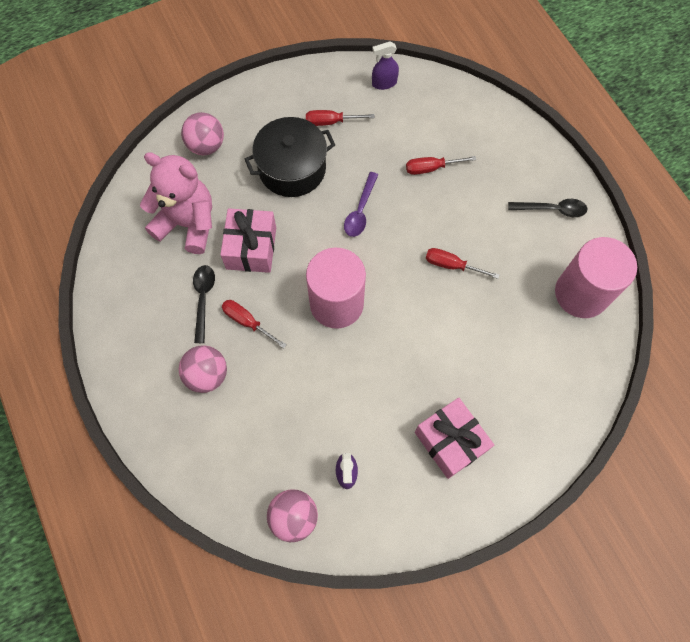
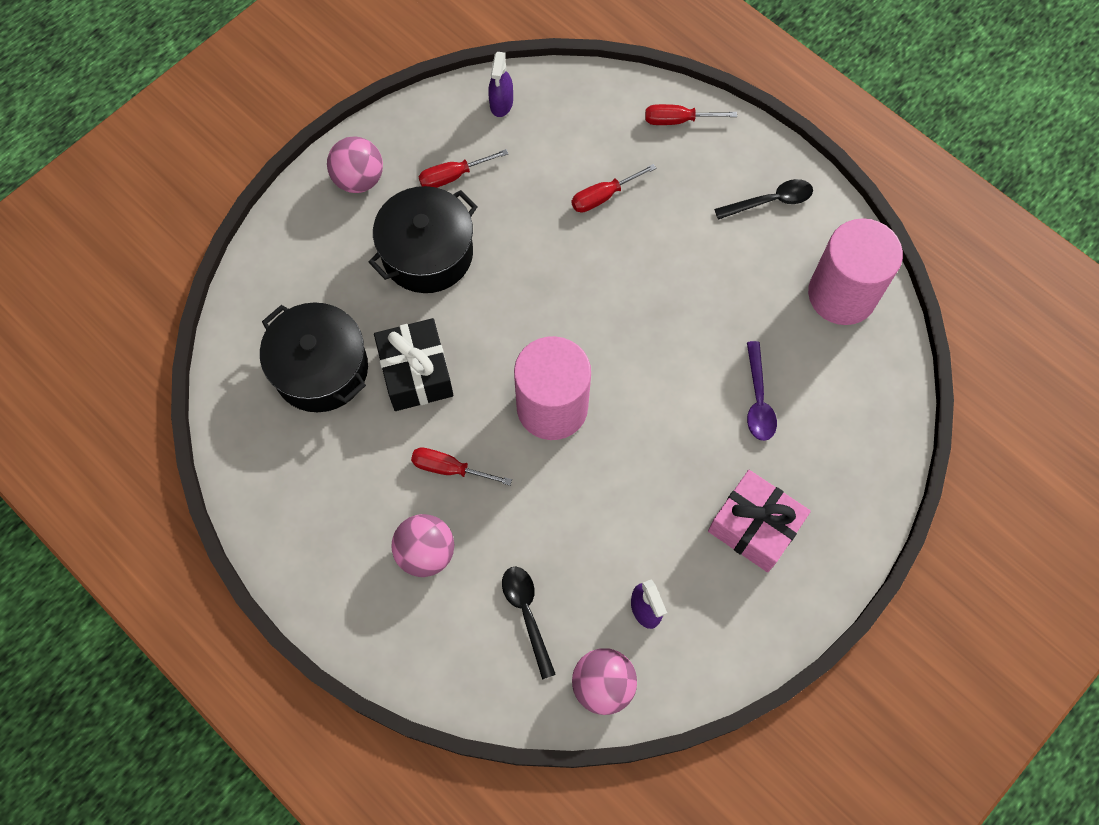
camera: 20 degrees left, 0 degrees up
pink teddy bear [140,152,212,254] -> black pot [260,302,368,412]
pink ball [181,112,224,155] -> pink ball moved to [327,136,383,193]
black spoon [193,265,215,343] -> black spoon moved to [502,567,556,680]
pink gift [220,208,276,273] -> black gift [374,318,454,411]
purple spoon [344,172,378,237] -> purple spoon moved to [747,341,777,441]
purple spray bottle [372,41,399,90] -> purple spray bottle turned 45 degrees counterclockwise [488,52,513,117]
red screwdriver [426,248,499,279] -> red screwdriver moved to [645,104,737,125]

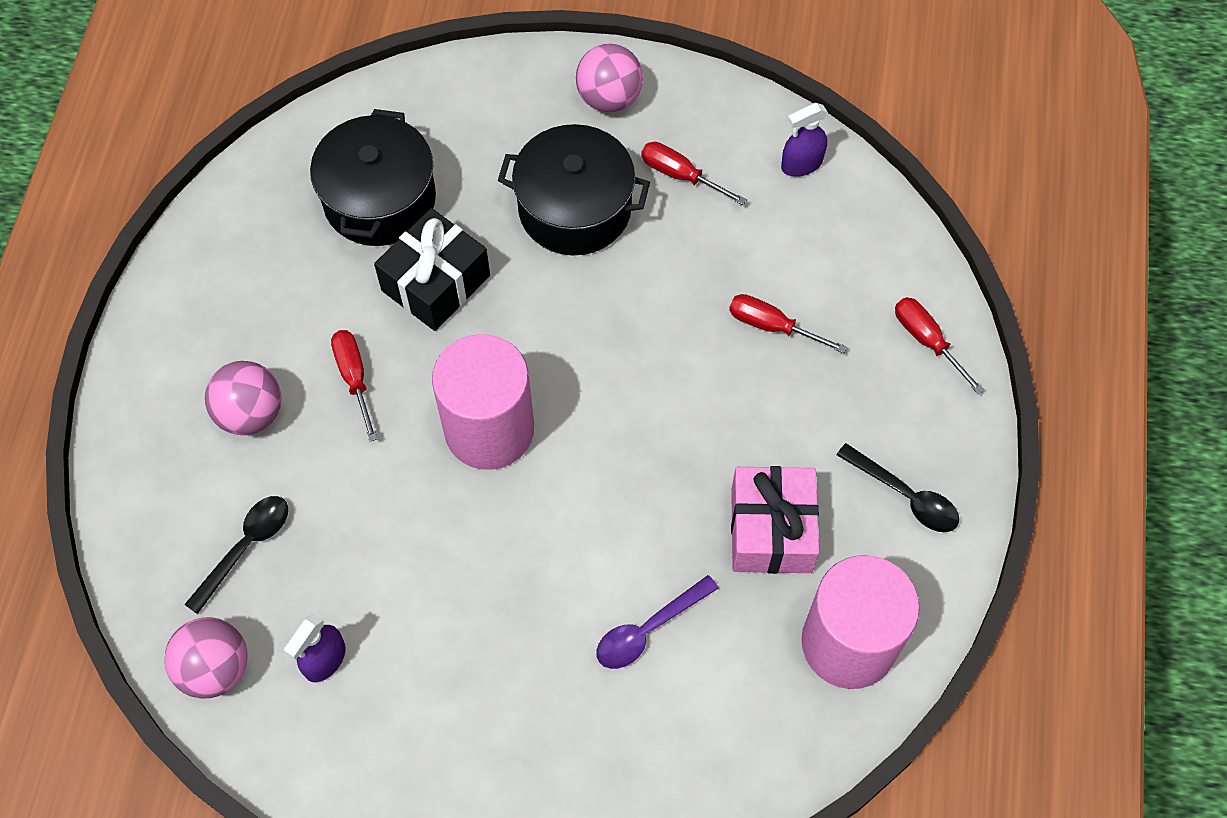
camera: 55 degrees right, 5 degrees down
pink gift [708,470,811,572] -> pink gift moved to [731,466,819,574]

